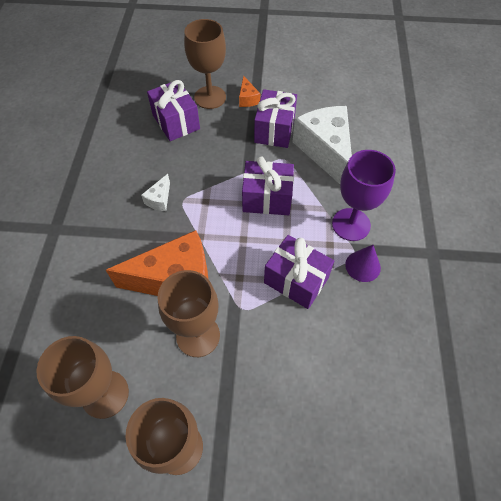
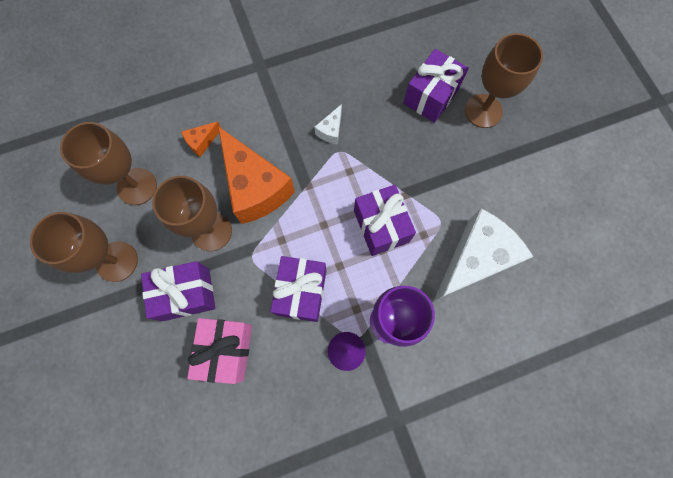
camera: 65 degrees right, 15 degrees up
white cheese [141,174,170,211] -> white cheese turned 60 degrees counterclockwise [315,104,342,145]
orange cheese [239,76,260,107] -> orange cheese moved to [181,121,222,157]
purple gift [254,89,297,148] -> purple gift moved to [141,261,215,321]
none -> pink gift [187,318,252,384]

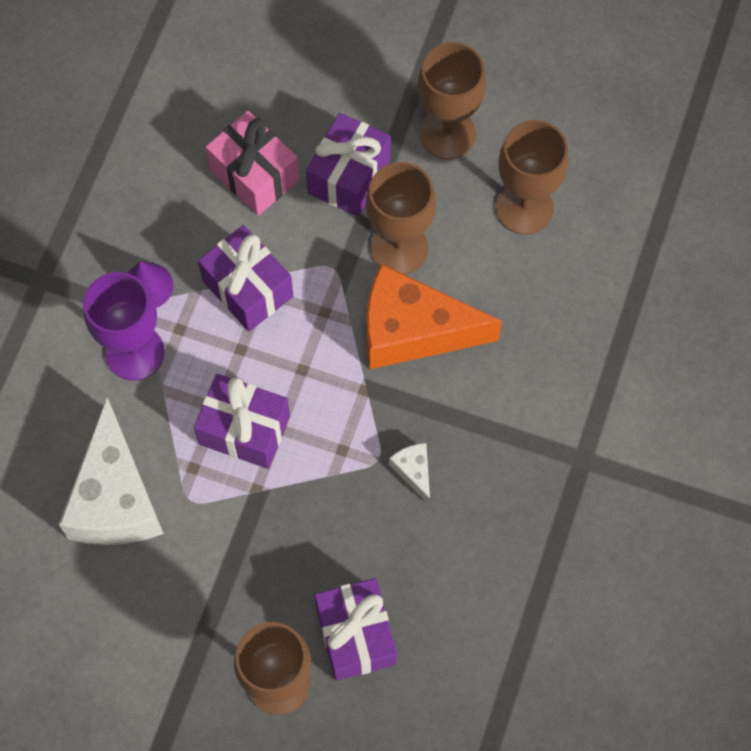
camera: 130 degrees right, 5 degrees down
orange cheese [181,121,222,157] -> none

